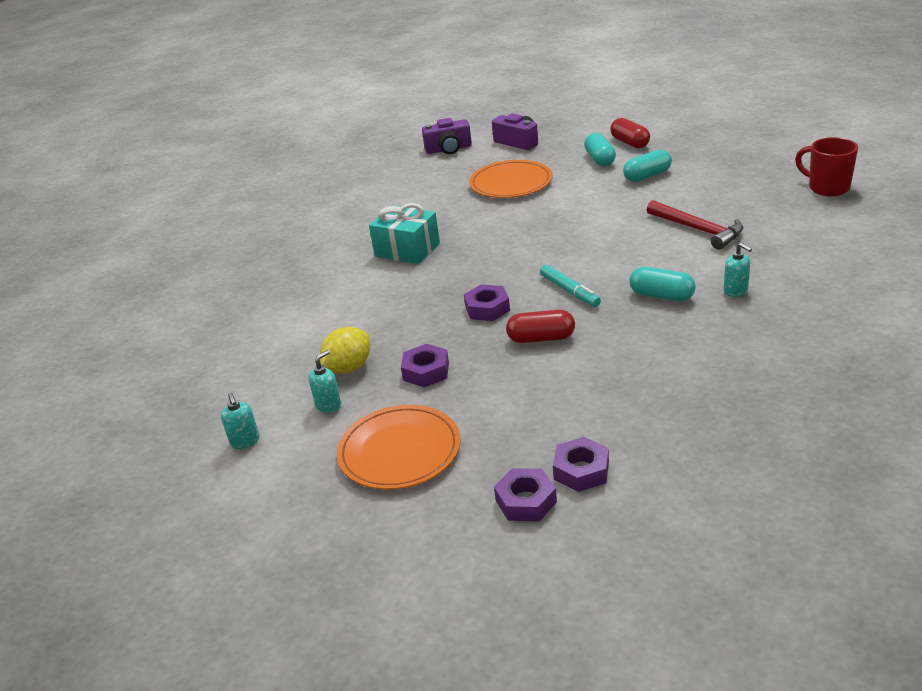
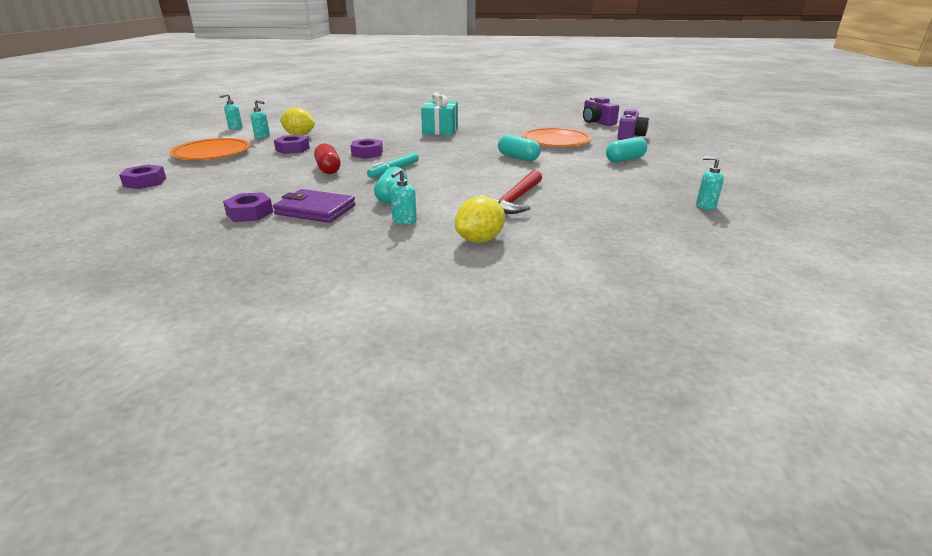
camera: 65 degrees right, 5 degrees down
purple nut [553,437,609,492] -> purple nut moved to [223,192,273,222]
red capsule [610,118,650,148] -> none
turquoise capsule [623,149,672,182] -> turquoise capsule moved to [498,135,541,161]
red mug [795,137,858,196] -> none
none -> purple wallet [273,189,356,223]
none -> yellow lemon [455,196,505,243]
none -> turquoise soap dispenser [696,156,724,210]

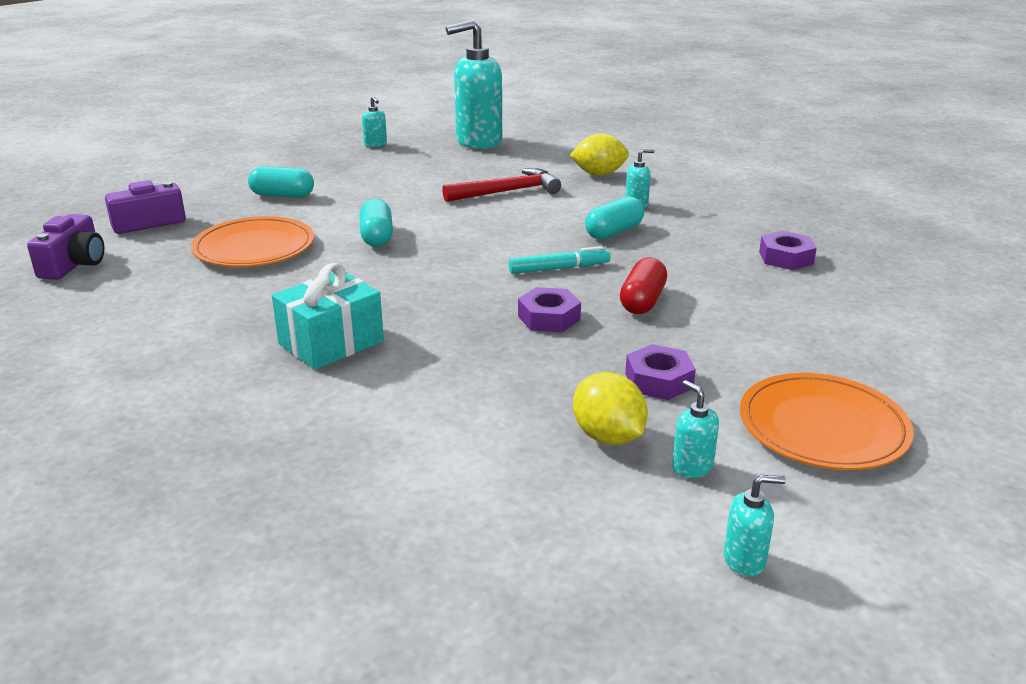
camera: 140 degrees left, 0 degrees up
purple nut [119,164,166,189] -> none
purple wallet [273,189,356,223] -> none
none -> turquoise soap dispenser [446,20,502,149]

